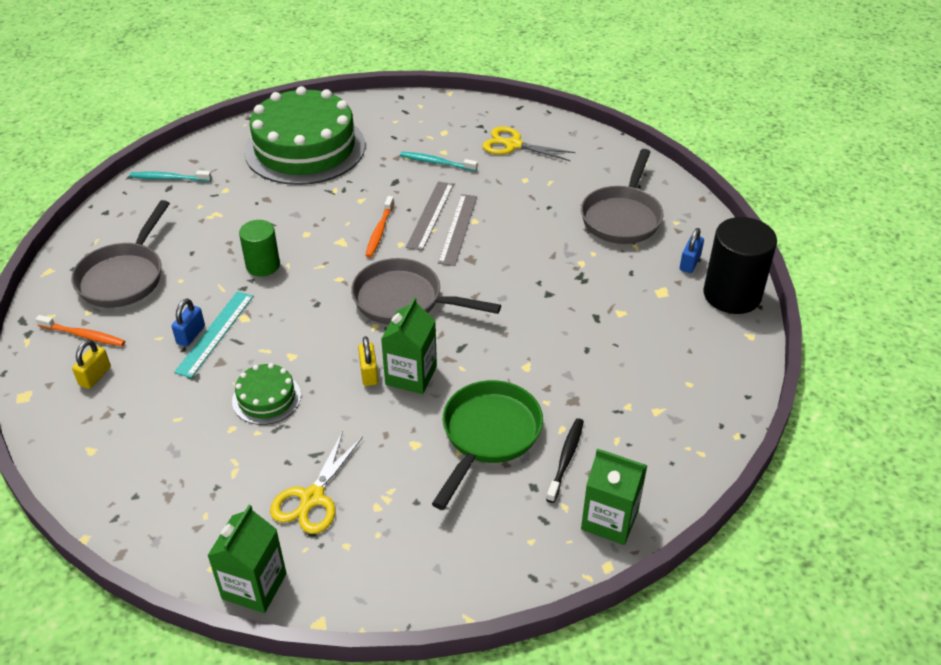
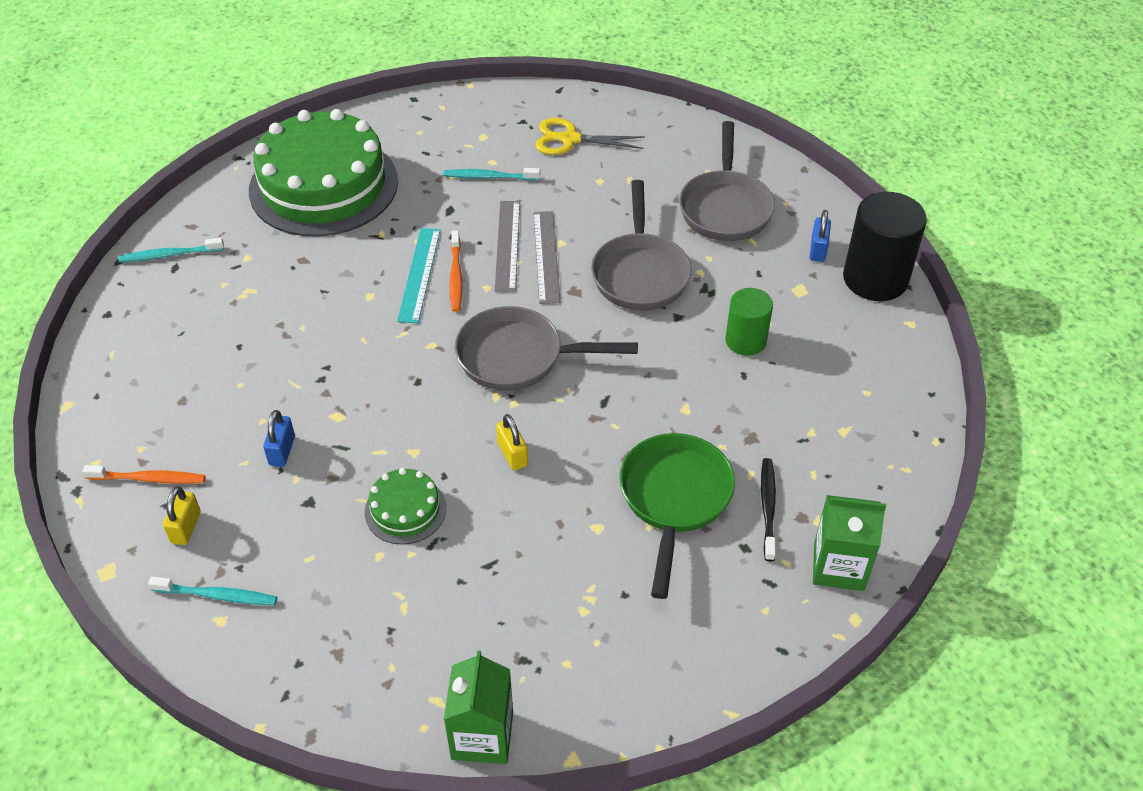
camera: 15 degrees left, 5 degrees up
grey pan [71,200,170,308] -> grey pan moved to [591,180,691,311]
turquoise ruler [174,291,253,378] -> turquoise ruler moved to [397,228,440,323]
green cylinder [239,220,280,276] -> green cylinder moved to [725,288,773,356]
yellow scissors [270,431,363,534] -> none
green carton [381,297,437,394] -> none
none -> turquoise toothbrush [148,577,277,605]

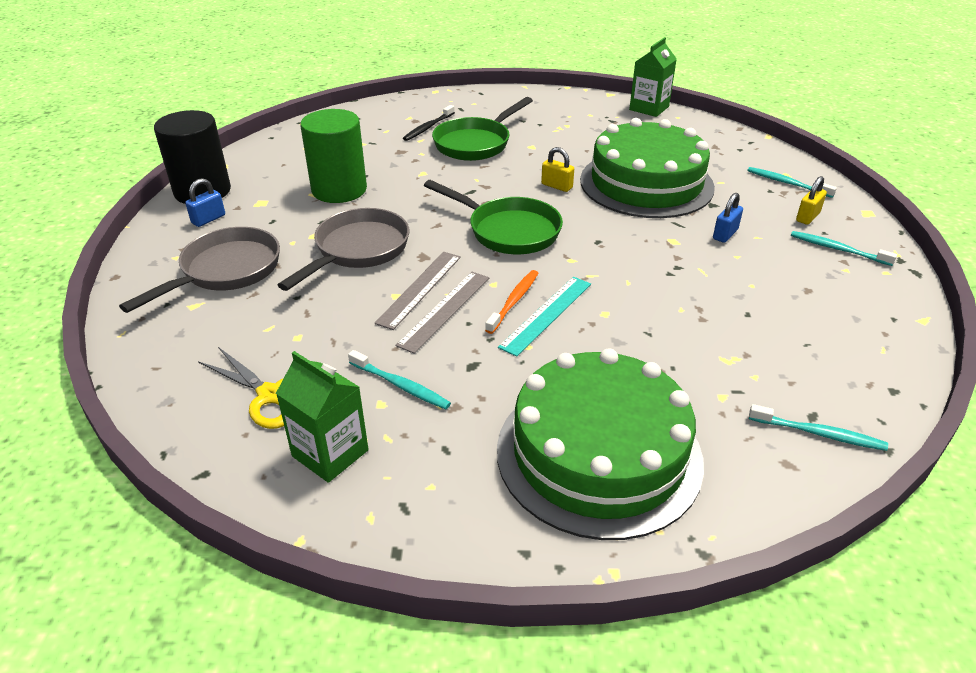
camera: 150 degrees left, 10 degrees down
orange toothbrush [82,465,206,484] -> turquoise toothbrush [791,231,897,266]
green cake [365,468,446,544] -> green cake [580,118,715,218], size x2.27
grey pan [455,306,638,391] -> green pan [424,180,563,254]
yellow padlock [496,414,528,470] -> yellow padlock turned 60 degrees counterclockwise [541,147,574,192]
green cylinder [725,288,773,356] -> green cylinder [300,109,367,203], size x1.65
green carton [813,495,886,591] -> green carton moved to [276,351,369,483]

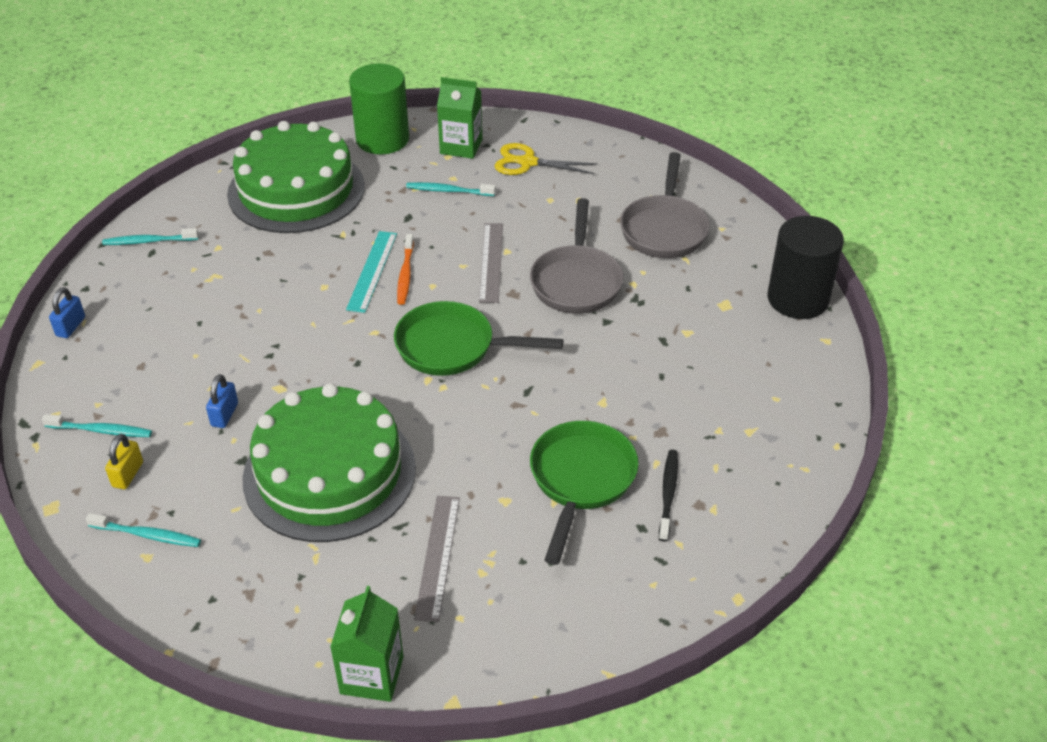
camera: 155 degrees right, 5 degrees up
blue padlock [185,178,225,227] -> blue padlock moved to [49,287,85,338]
green cylinder [300,109,367,203] -> green cylinder moved to [349,64,409,154]
grey ruler [395,272,489,354] -> grey ruler moved to [414,496,460,622]
yellow padlock [541,147,574,192] -> none

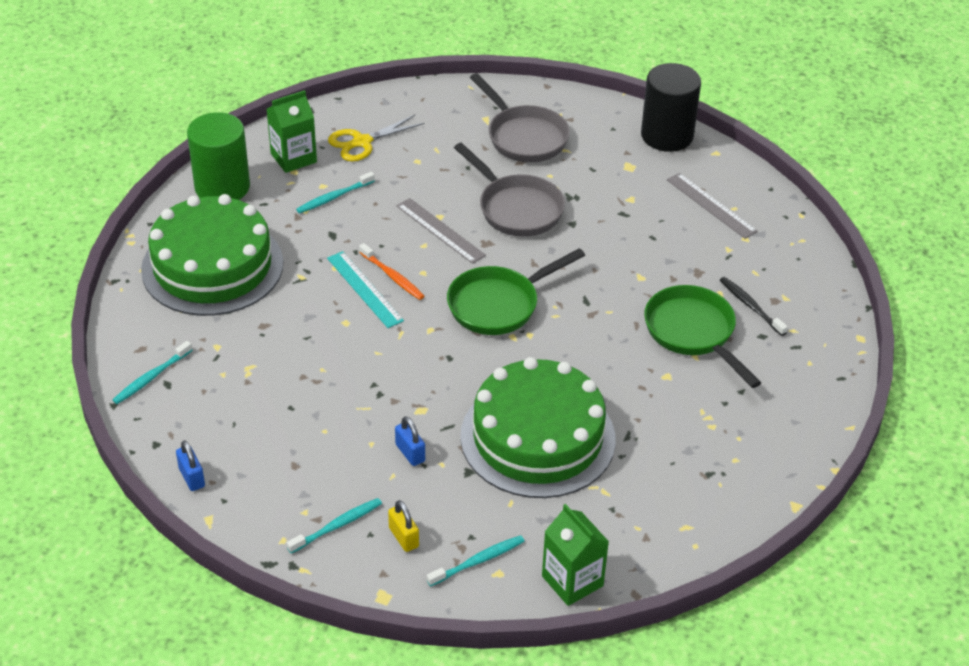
camera: 45 degrees left, 0 degrees up
green carton [330,586,403,702] -> green carton moved to [542,504,609,606]
grey ruler [414,496,460,622] -> grey ruler moved to [667,173,758,239]

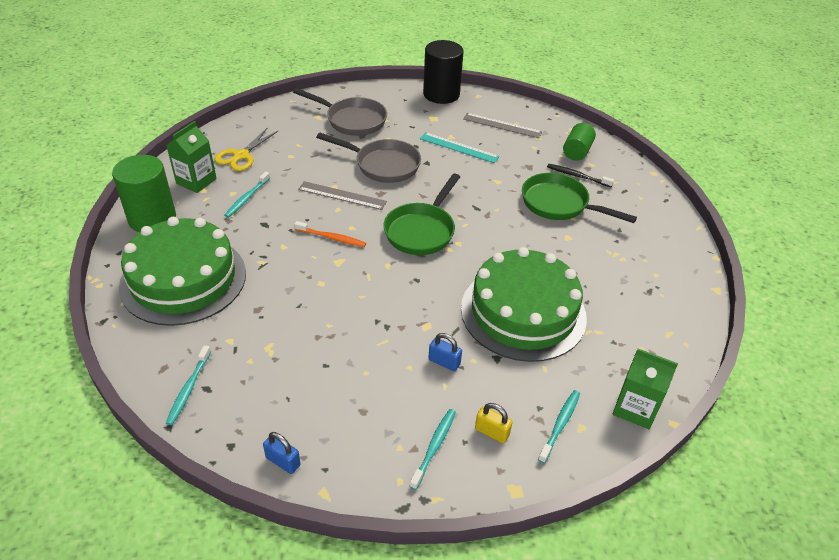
camera: 30 degrees left, 0 degrees up
turquoise ruler [327,251,404,328] -> turquoise ruler moved to [420,132,500,163]
none -> green cylinder [563,123,596,161]

